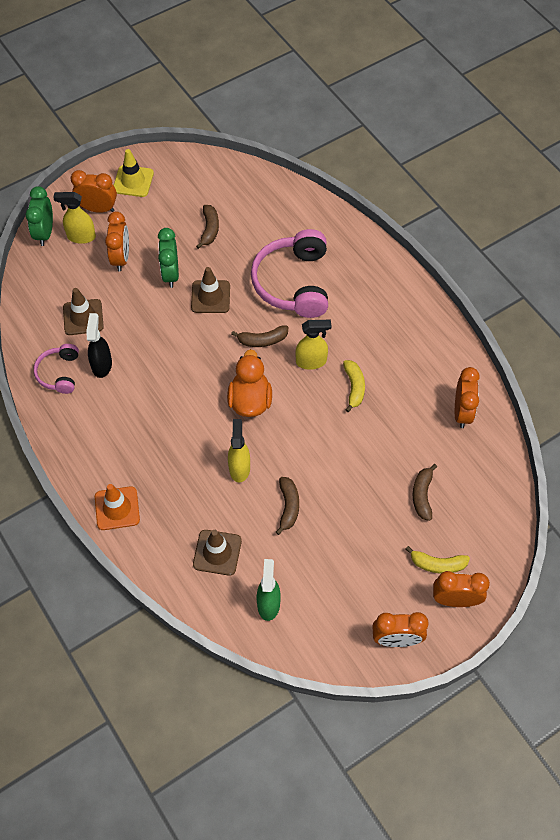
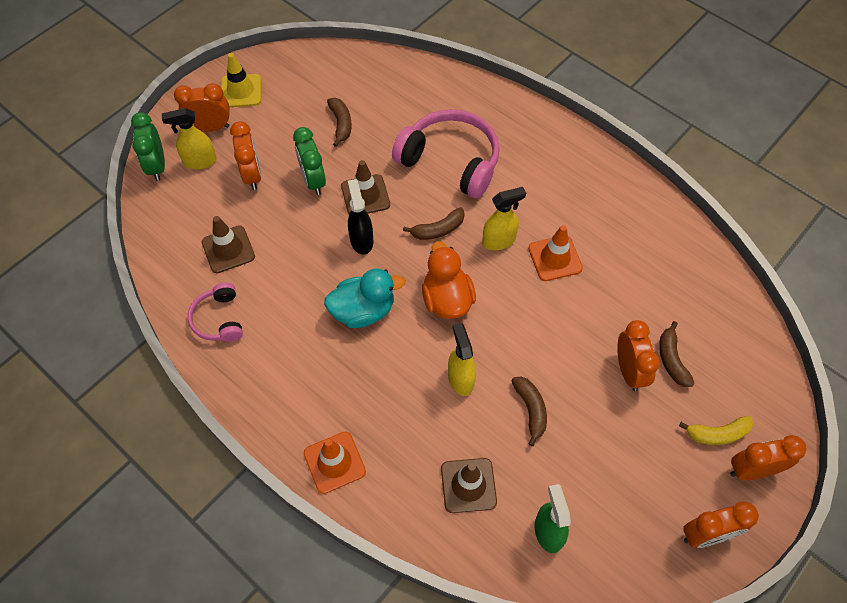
camera: 15 degrees left, 0 degrees up
black spray bottle [87,313,112,378] -> black spray bottle moved to [348,179,373,255]
pink headphones [251,229,328,318] -> pink headphones turned 135 degrees clockwise [392,109,499,199]
yellow banana [343,360,365,412] -> orange traffic cone [528,225,583,281]
orange clock [455,367,480,428] -> orange clock moved to [617,320,660,391]
none -> turquoise duck [324,268,405,328]

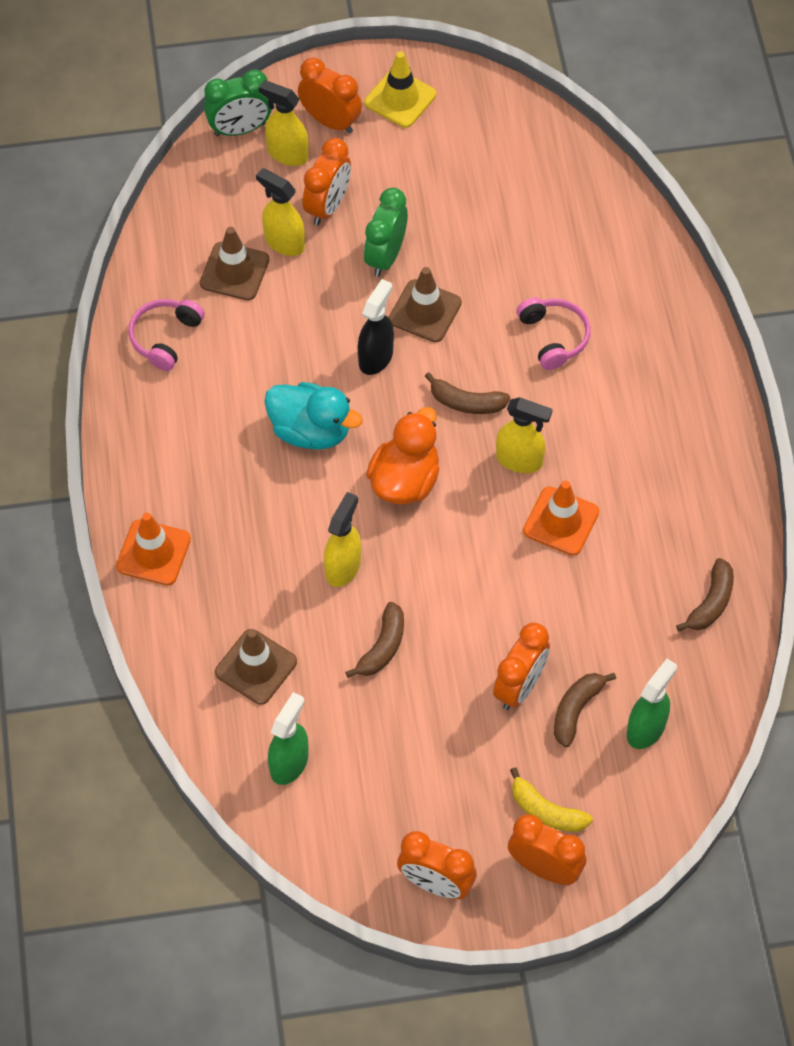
camera: 40 degrees right, 0 degrees up
green clock [131,112,165,181] -> green clock turned 135 degrees counterclockwise [204,70,271,136]
brown banana [327,98,351,147] -> brown banana moved to [676,558,734,631]
pink headphones [392,109,499,199] -> pink headphones [517,297,590,370], size x0.53
none -> yellow spray bottle [256,168,305,256]
none -> green spray bottle [627,659,677,749]

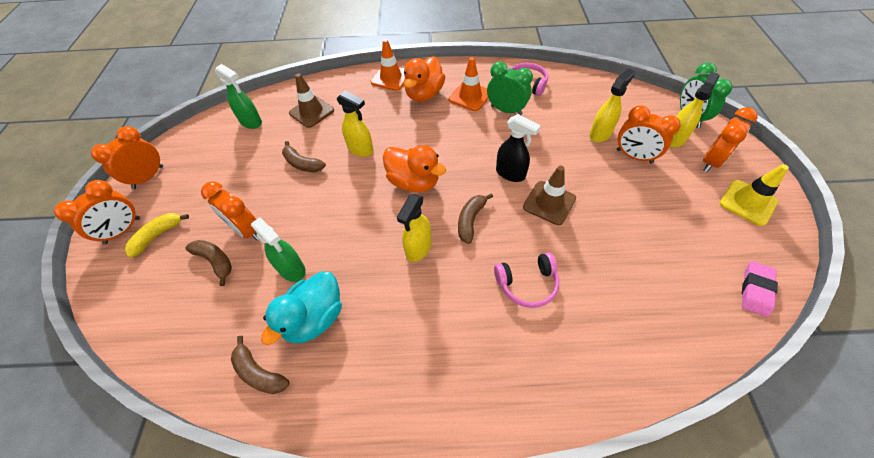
camera: 100 degrees right, 5 degrees down
brown traffic cone [200,227,269,300] -> none
turquoise duck [264,382,363,450] -> turquoise duck moved to [261,271,342,345]
green clock [364,188,408,277] -> green clock moved to [487,61,533,115]
orange traffic cone [523,481,599,556] -> orange traffic cone moved to [449,57,489,111]
green spray bottle [627,659,677,749] -> green spray bottle moved to [251,217,306,282]
none -> orange duck [404,56,445,102]
none -> pink eraser [742,261,778,317]

